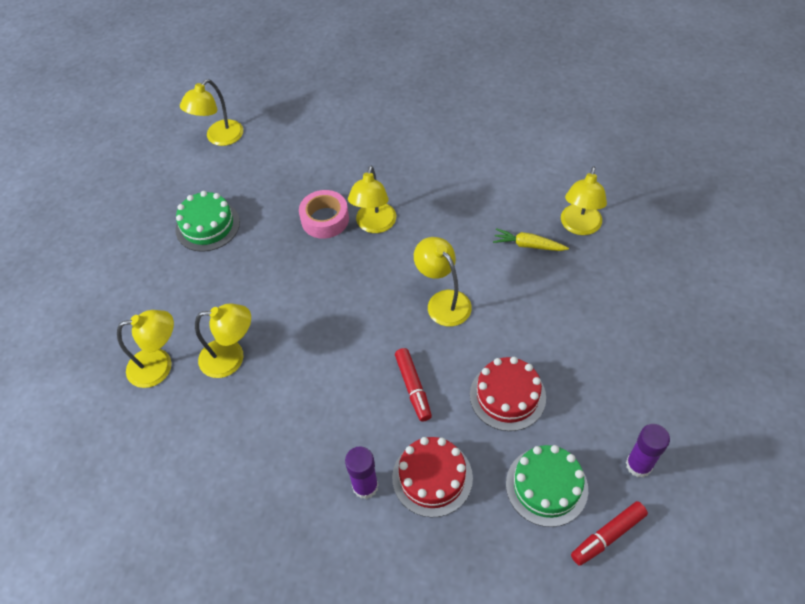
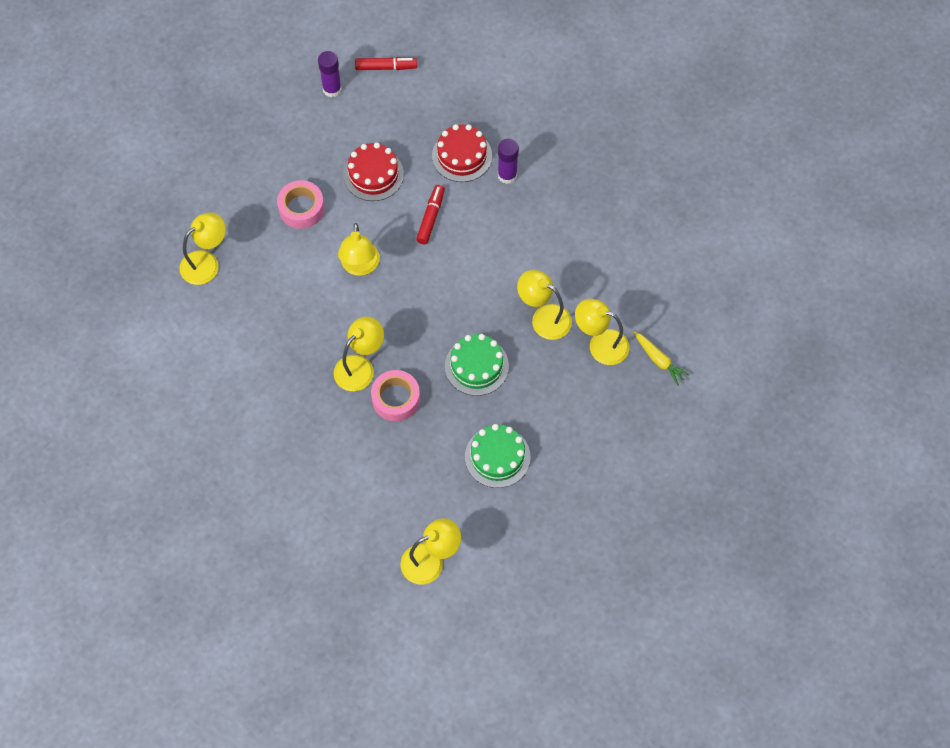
camera: 150 degrees left, 10 degrees up
yellow carrot [493,228,569,251] -> yellow carrot moved to [634,332,690,386]
green cake [506,445,588,527] -> green cake moved to [445,334,509,396]
none -> pink tape [277,180,324,229]

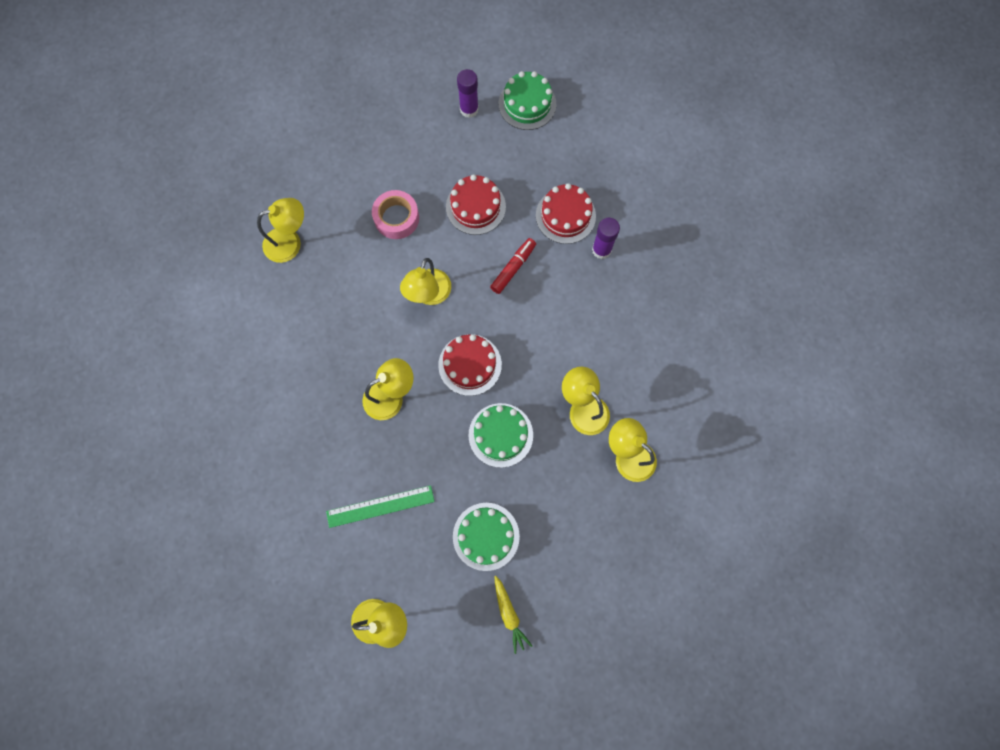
camera: 20 degrees right, 10 degrees up
red marker [355,57,417,70] -> green cake [499,71,556,130]
pink tape [371,370,420,421] -> none
yellow carrot [634,332,690,386] -> yellow carrot moved to [494,576,532,654]
none -> green ruler [326,485,435,528]
none -> red cake [438,334,502,396]

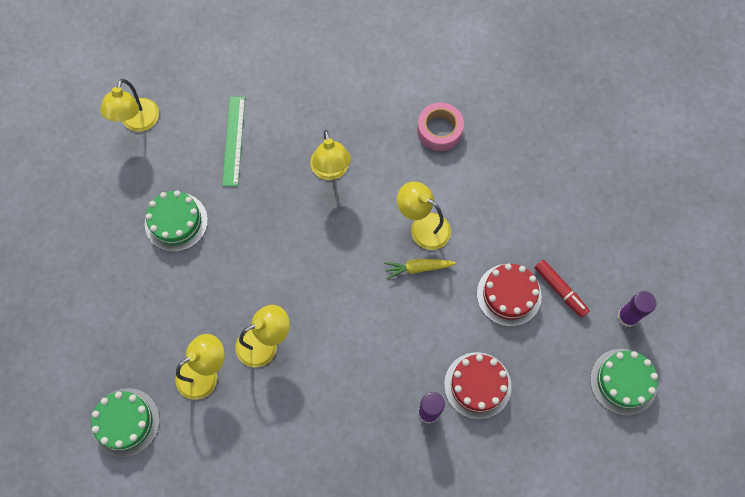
camera: 105 degrees right, 5 degrees down
yellow lamp [257,198,304,263] -> none
pink tape [372,190,419,239] -> pink tape moved to [417,103,464,151]
red cake [438,334,502,396] -> none
green cake [468,403,533,468] -> green cake moved to [91,388,160,457]
red marker [490,238,536,294] -> red marker moved to [535,260,589,318]
yellow carrot [494,576,532,654] -> yellow carrot moved to [384,259,456,279]

